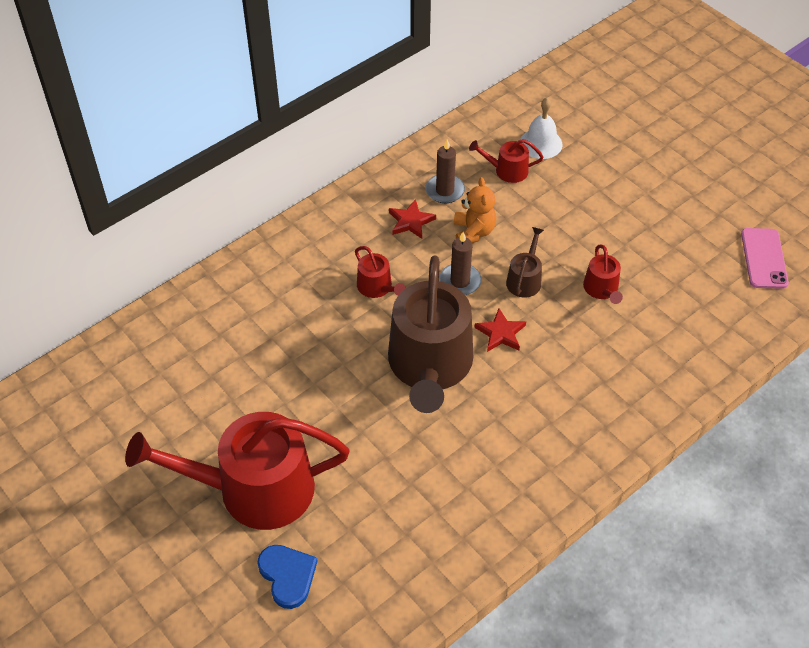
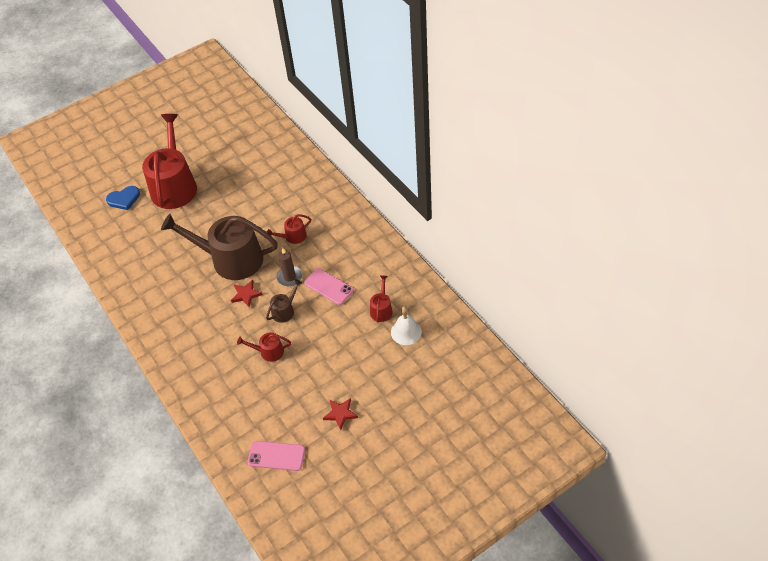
camera: 100 degrees right, 0 degrees up
red star [389,199,436,239] -> red star moved to [323,398,358,430]
brown candle [425,140,465,203] -> none
orange teddy bear [454,177,496,243] -> pink phone [304,268,354,305]
brown watering can [506,227,544,297] -> brown watering can turned 75 degrees counterclockwise [266,279,302,323]

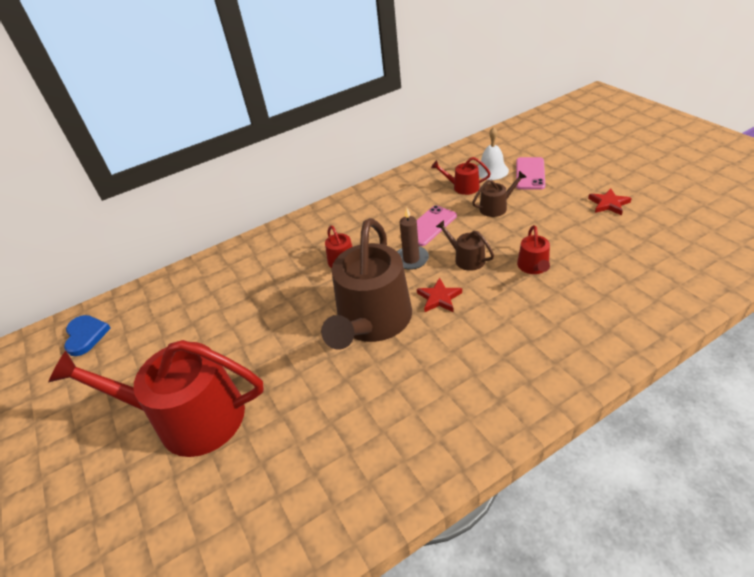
camera: 85 degrees left, 10 degrees down
blue heart [106,186,140,210] -> blue heart moved to [64,315,111,356]
pink phone [248,441,305,471] -> pink phone moved to [516,157,545,190]
none -> brown watering can [472,171,526,217]

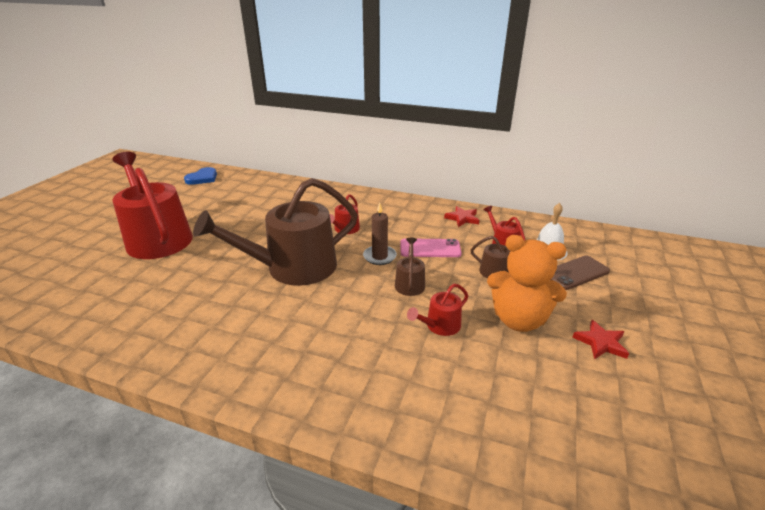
camera: 45 degrees right, 10 degrees down
red star [417,278,462,312] -> red star moved to [444,206,479,227]
pink phone [516,157,545,190] -> brown phone [550,256,610,290]
none -> orange teddy bear [487,235,567,332]

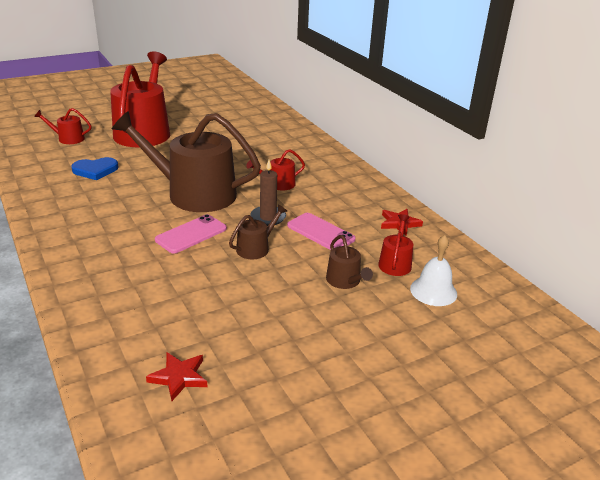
camera: 40 degrees right, 0 degrees up
blue heart [184,167,217,185] -> blue heart moved to [71,157,118,180]
red watering can [407,284,468,336] -> red watering can moved to [34,108,91,144]
orange teddy bear [487,235,567,332] -> none
brown phone [550,256,610,290] -> none
red star [572,320,629,359] -> red star moved to [146,352,207,401]
none -> pink phone [155,214,227,254]

